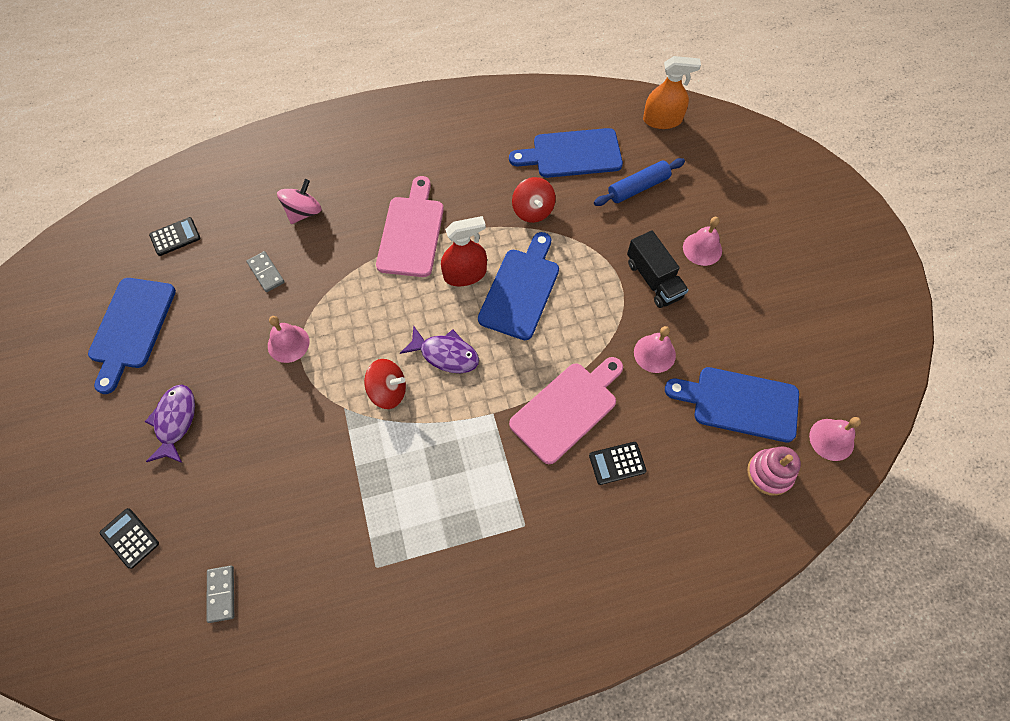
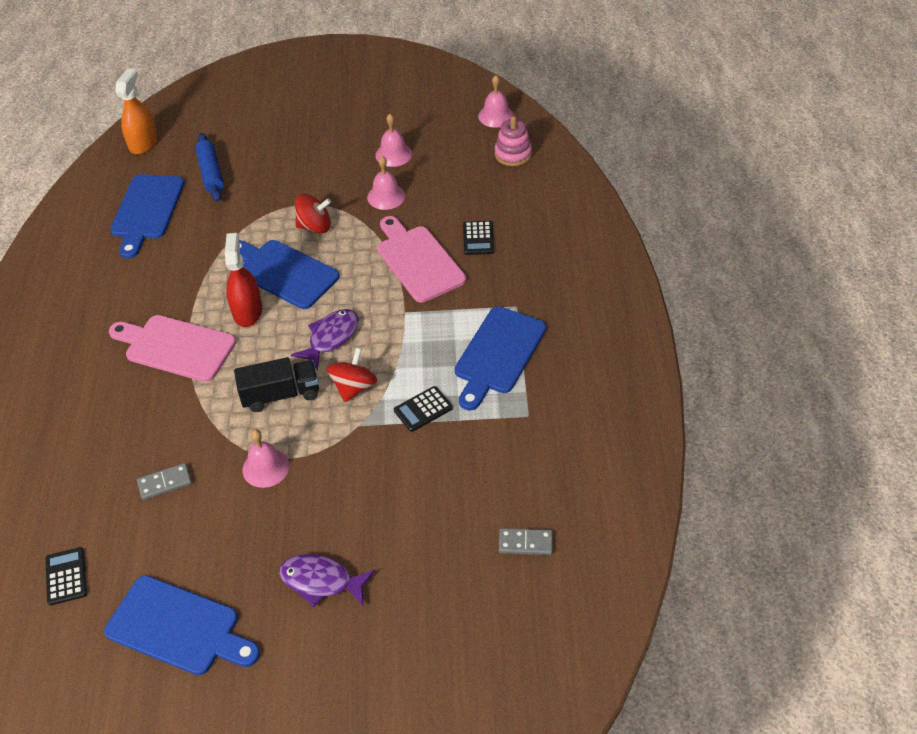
camera: 75 degrees left, 15 degrees down
black calculator [100,508,159,569] -> black calculator moved to [394,386,453,432]
pink spinning top [277,179,322,224] -> none
red spinning top [512,177,556,223] -> red spinning top moved to [295,194,331,234]
black truck [627,230,689,308] -> black truck moved to [234,357,319,412]
blue cutting board [665,367,799,443] -> blue cutting board moved to [455,306,546,411]
pink bell [683,217,722,266] -> pink bell moved to [375,114,412,167]

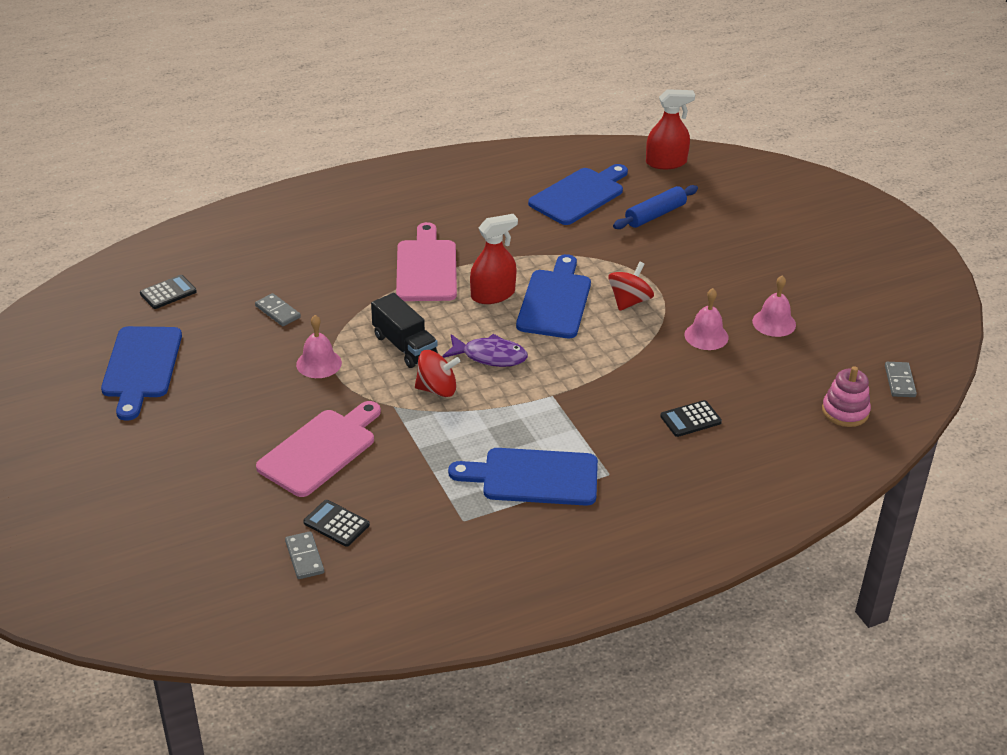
camera: 65 degrees right, 10 degrees down
blue cutting board [110,174,184,259] -> blue cutting board turned 150 degrees clockwise [528,164,628,225]
orange spray bottle [115,68,157,154] -> red spray bottle [646,89,695,169]
purple fish [279,554,376,607] -> none
red spinning top [295,194,331,234] -> red spinning top turned 120 degrees counterclockwise [608,262,654,311]
pink cutting board [377,216,466,303] -> pink cutting board moved to [256,401,381,497]
black calculator [394,386,453,432] -> black calculator moved to [303,500,370,547]
pink bell [478,75,514,128] -> grey domino [885,362,917,397]

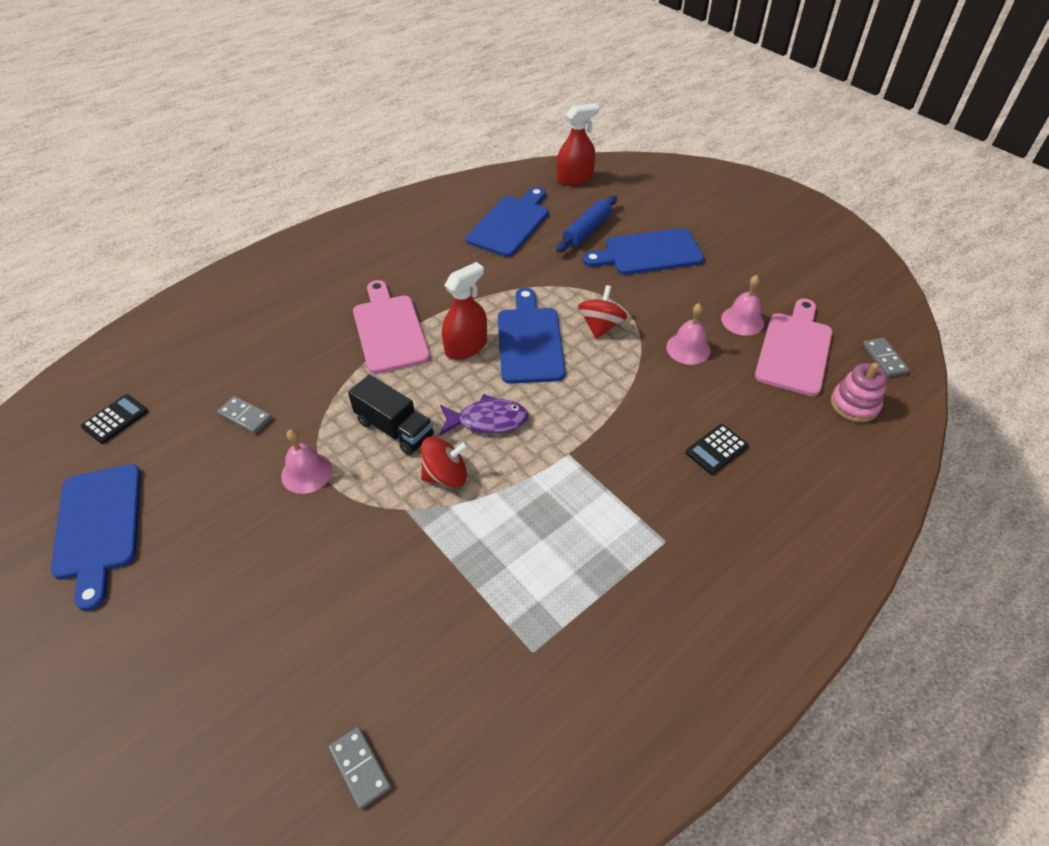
camera: 15 degrees left, 10 degrees up
pink cutting board [256,401,381,497] -> pink cutting board moved to [755,299,833,396]
black calculator [303,500,370,547] -> none
blue cutting board [448,448,598,506] -> blue cutting board moved to [583,228,704,275]

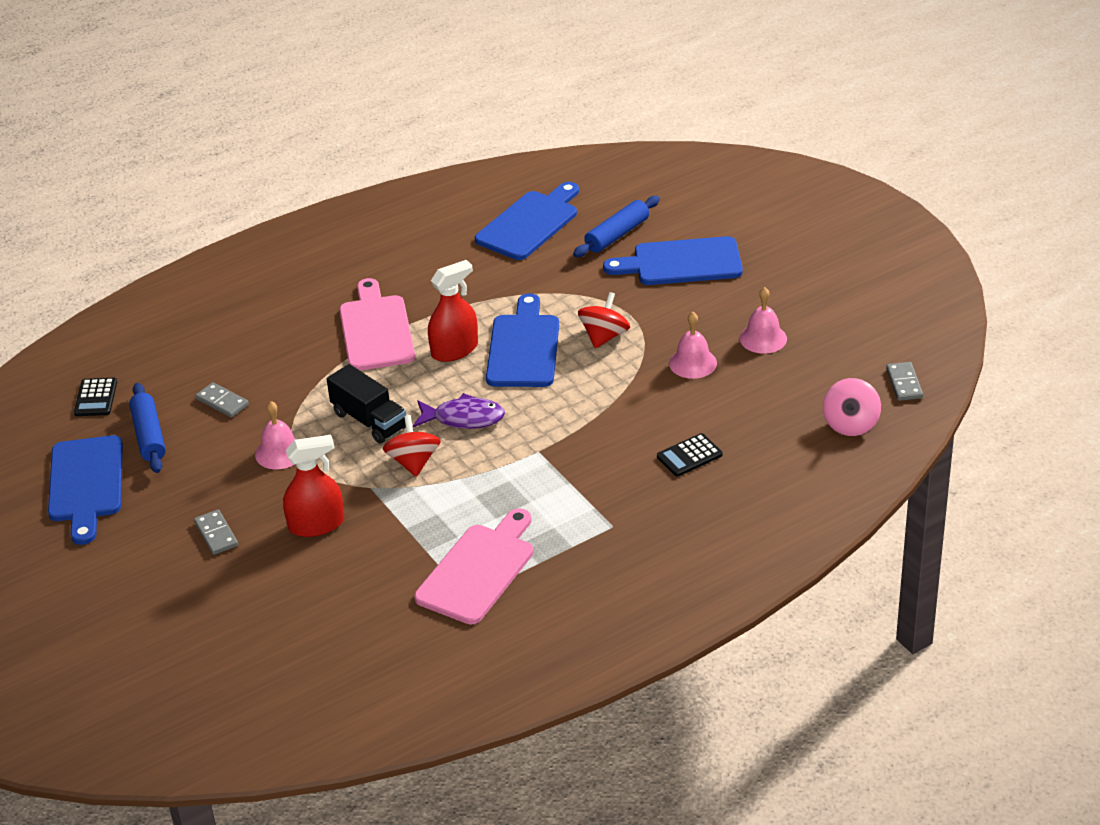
camera: 10 degrees right, 10 degrees down
black calculator [81,394,148,444] -> black calculator turned 135 degrees clockwise [74,378,117,416]
grey domino [329,727,391,809] -> grey domino moved to [194,510,238,555]
red spinning top [421,437,469,487] -> red spinning top turned 90 degrees counterclockwise [383,415,441,477]
red spray bottle [557,103,599,185] -> red spray bottle moved to [283,435,344,537]
pink cutting board [755,299,833,396] -> pink cutting board moved to [414,508,533,625]
pink stacking toy [831,363,887,422] -> pink spinning top [823,378,881,436]
none -> blue rolling pin [129,383,166,473]

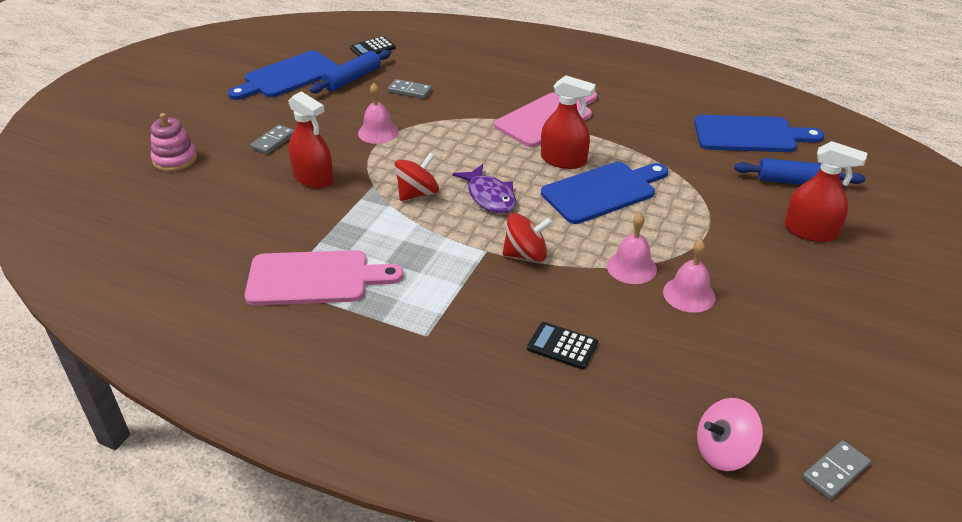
camera: 55 degrees right, 0 degrees up
grey domino [195,382,249,418] -> grey domino turned 75 degrees counterclockwise [388,79,432,99]
black truck [327,364,406,444] -> none
red spinning top [578,292,630,349] -> red spinning top moved to [503,213,553,262]
blue cutting board [603,236,743,285] -> red spray bottle [784,141,867,242]
pink bell [740,287,787,354] -> pink bell moved to [607,213,657,284]
none -> pink stacking toy [151,113,197,172]

